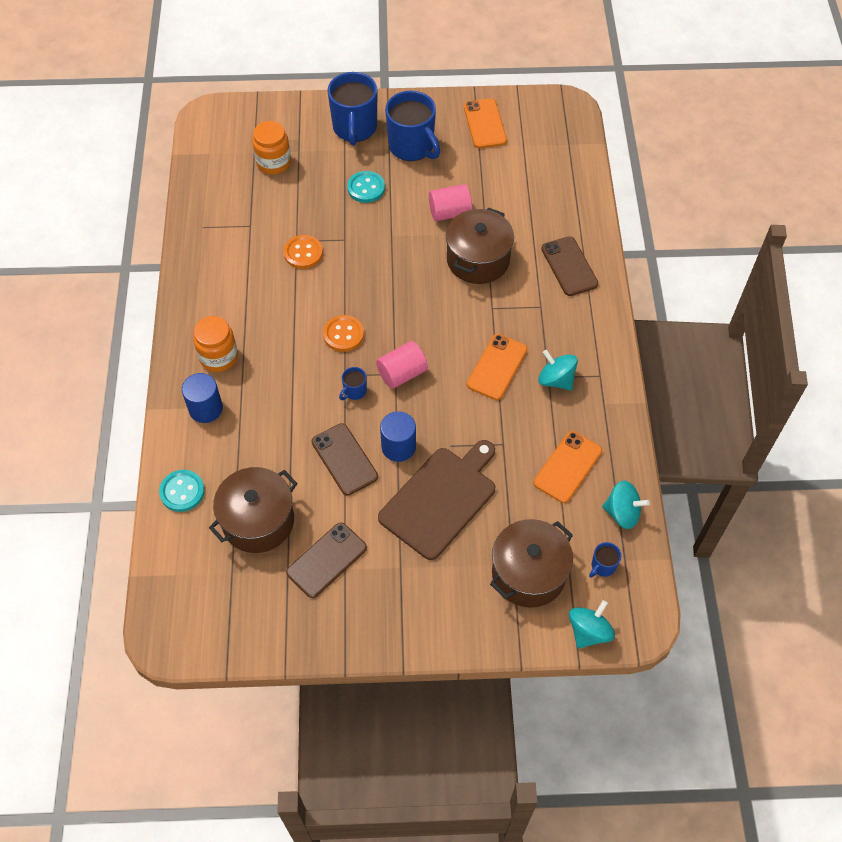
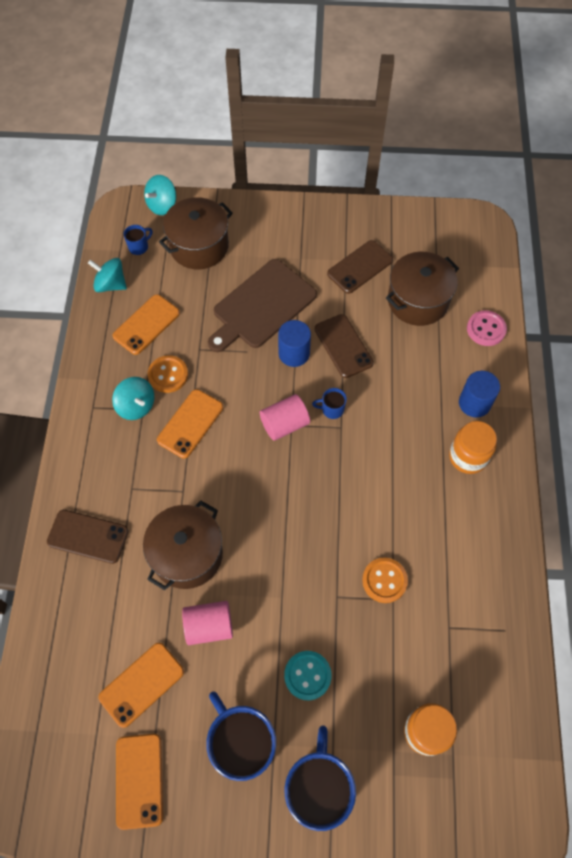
camera: 175 degrees left, 5 degrees up
turquoise button [159,470,205,512] -> pink button [467,310,507,346]
orange button [323,315,364,352] -> orange button moved to [148,355,188,393]
blue mug [339,367,367,400] -> blue mug turned 135 degrees counterclockwise [312,388,347,419]
brown phone [541,236,598,296] -> brown phone turned 60 degrees counterclockwise [47,510,129,564]
none -> orange phone [98,643,184,728]

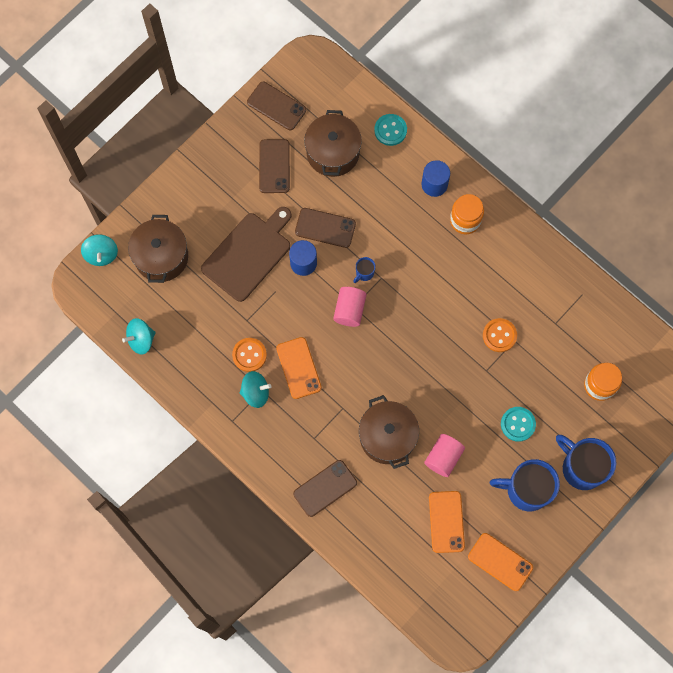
camera: 50 degrees left, 10 degrees up
orange phone [112,294,180,355] -> none
blue mug [124,225,153,255] -> none
brown cutting board [208,259,317,352] -> brown cutting board turned 135 degrees counterclockwise [201,207,292,302]
pink button [467,310,507,346] -> turquoise button [374,114,407,146]
none -> brown phone [247,82,306,130]

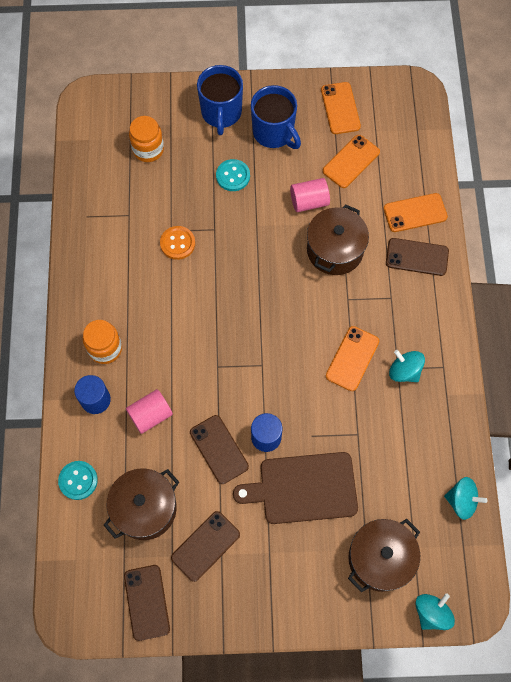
camera: 135 degrees left, 5 degrees down
orange button [232,338,267,372] -> none
pink cylinder [333,287,367,327] -> pink cylinder moved to [126,389,173,434]
blue mug [353,257,376,283] -> none
none -> orange phone [383,193,448,232]

